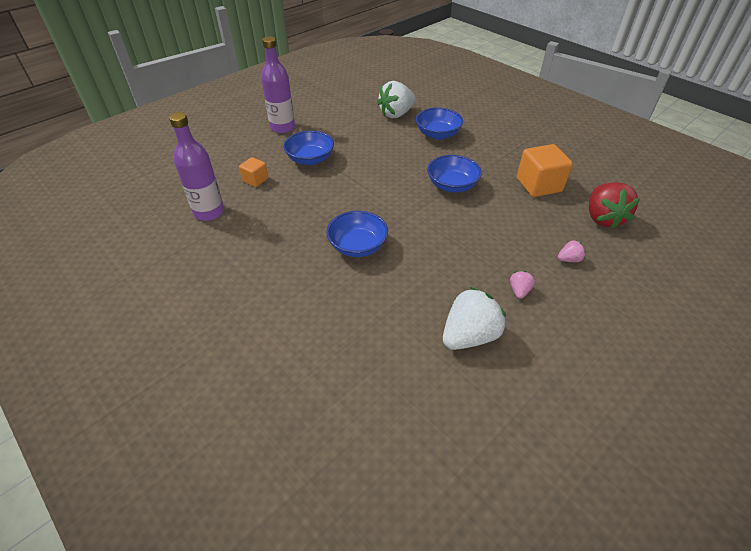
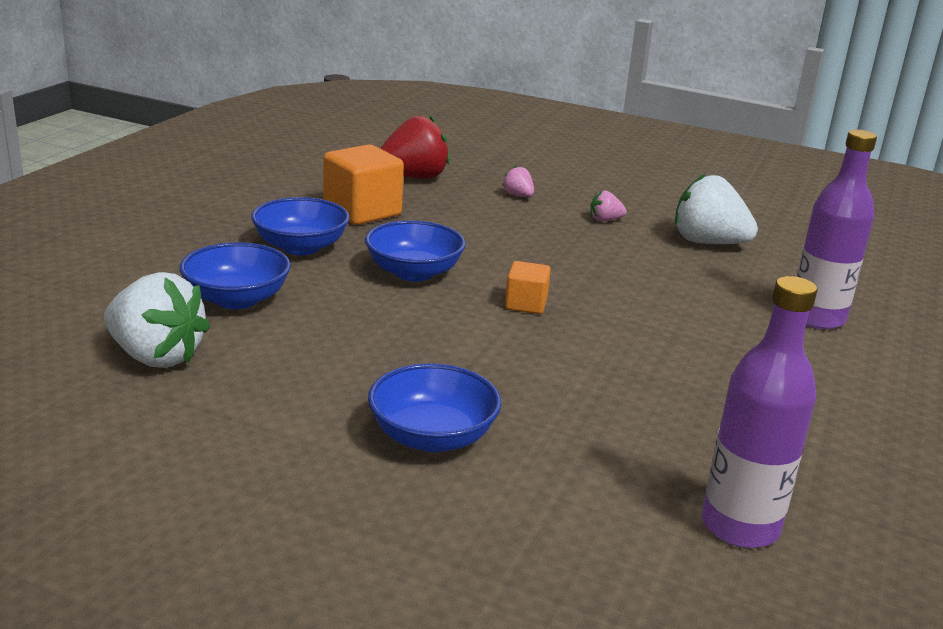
camera: 115 degrees left, 20 degrees down
orange cube [239,157,268,187] -> orange cube moved to [505,261,551,314]
purple bottle [261,37,295,133] -> purple bottle moved to [796,129,877,330]
blue bowl [326,211,388,257] -> blue bowl moved to [251,197,350,255]

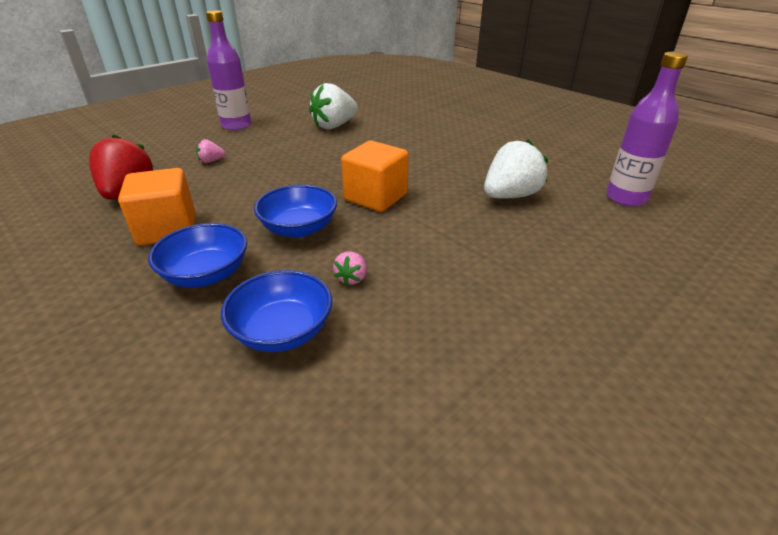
camera: 65 degrees left, 10 degrees up
white strawberry [104,272,210,368] -> white strawberry moved to [484,139,548,198]
blue bowl [368,363,502,452] -> none
orange cube [505,261,551,314] -> orange cube [341,141,409,212], size x1.81
pink strawberry [590,191,626,222] -> pink strawberry moved to [333,252,367,286]
purple bottle [796,129,877,330] -> purple bottle moved to [206,10,251,130]

